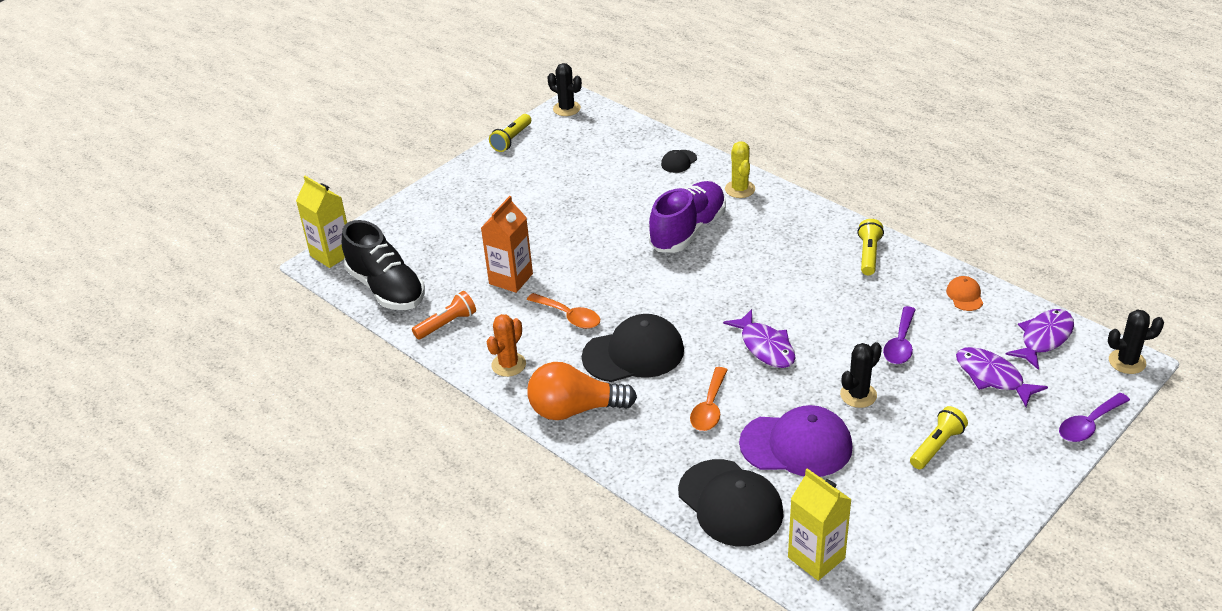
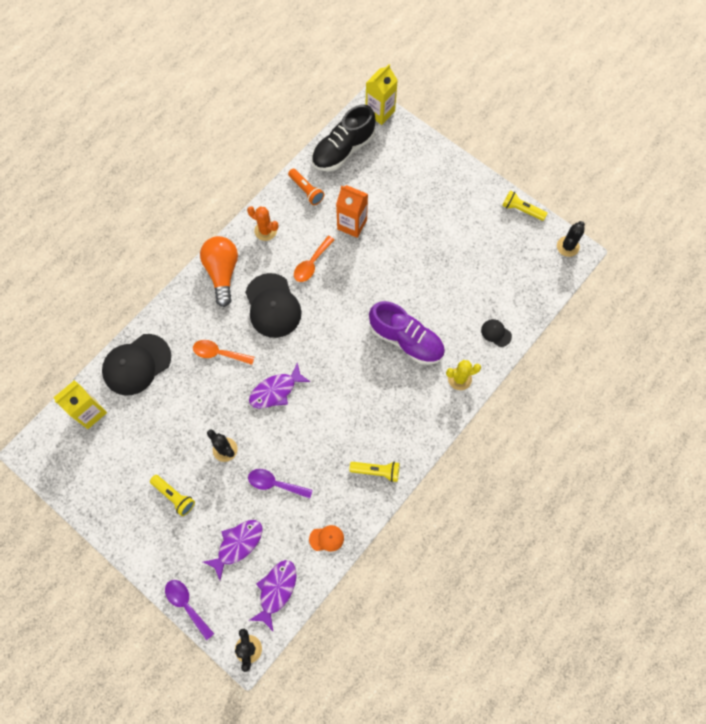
camera: 85 degrees right, 30 degrees up
purple cap [739,405,853,477] -> none
purple fish [1005,309,1074,370] -> purple fish turned 105 degrees counterclockwise [249,560,296,631]

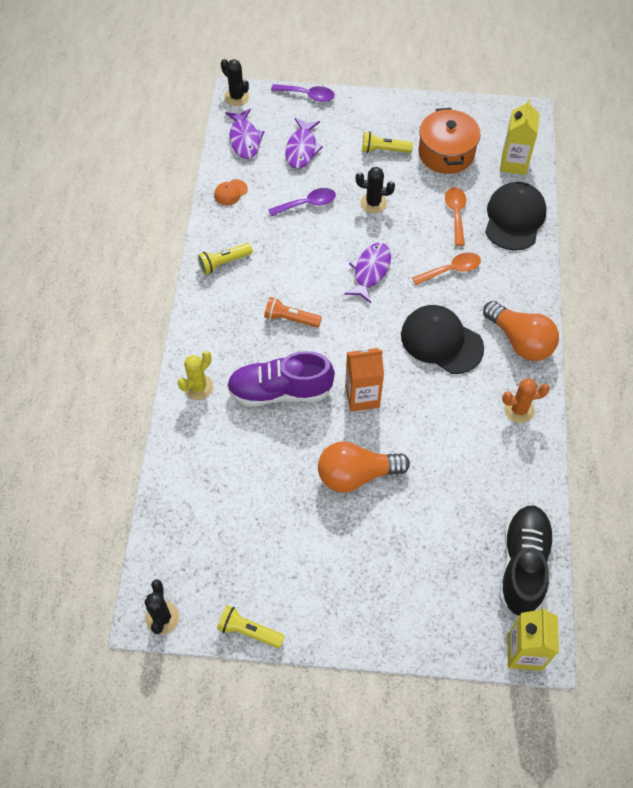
camera: 145 degrees right, 10 degrees down
orange flashlight [288,169,324,205] -> orange flashlight moved to [264,297,322,328]
orange spoon [294,236,335,282] -> orange spoon moved to [445,187,466,246]
orange carton [336,185,368,238] -> orange carton moved to [345,348,384,412]
black cap [481,319,512,347] -> none
yellow flashlight [502,190,547,221] -> yellow flashlight turned 150 degrees counterclockwise [217,605,285,648]
none -> orange light bulb [318,441,410,493]
none -> orange pot [418,108,481,174]

